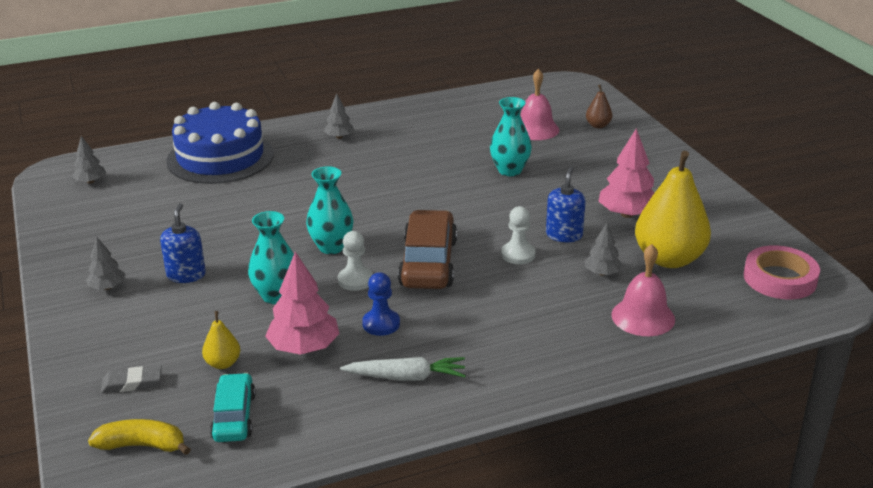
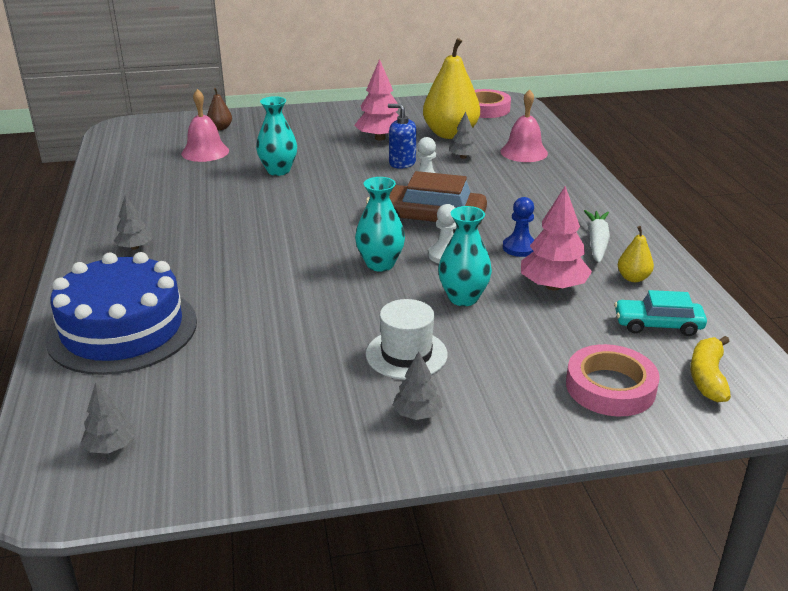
camera: 80 degrees left, 0 degrees up
grey eraser [101,366,162,393] -> pink tape [566,344,660,416]
blue soap dispenser [160,203,206,283] -> white hat [366,299,448,380]
yellow pear [202,311,240,369] -> yellow pear moved to [618,226,654,282]

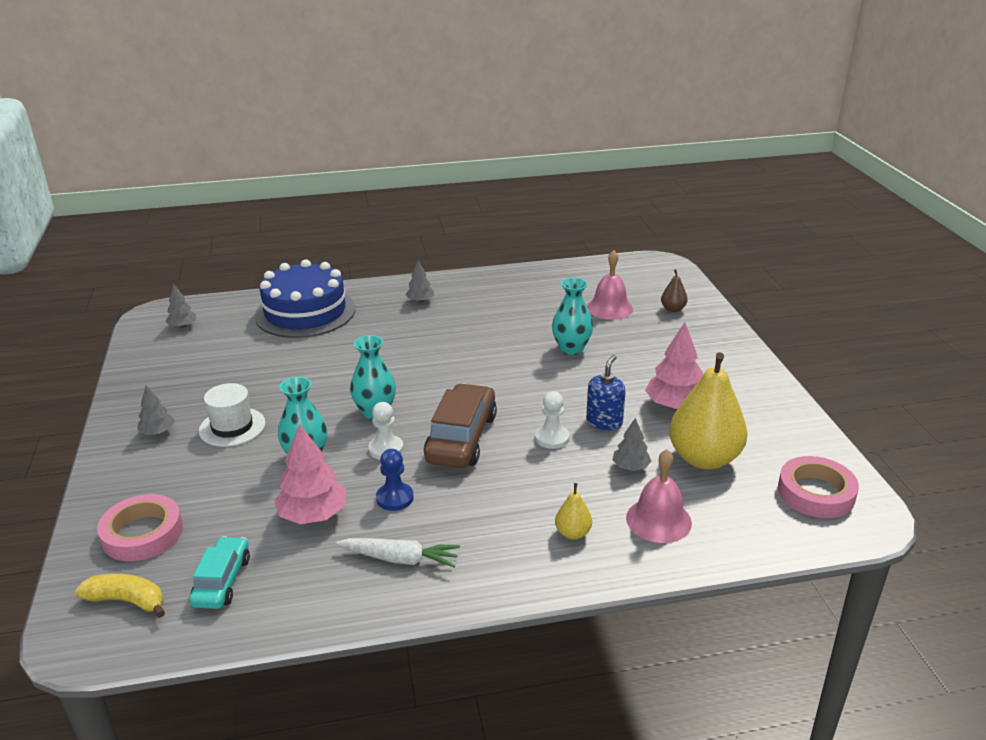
camera: 90 degrees right, 0 degrees up
yellow pear [618,226,654,282] -> yellow pear moved to [555,483,592,539]

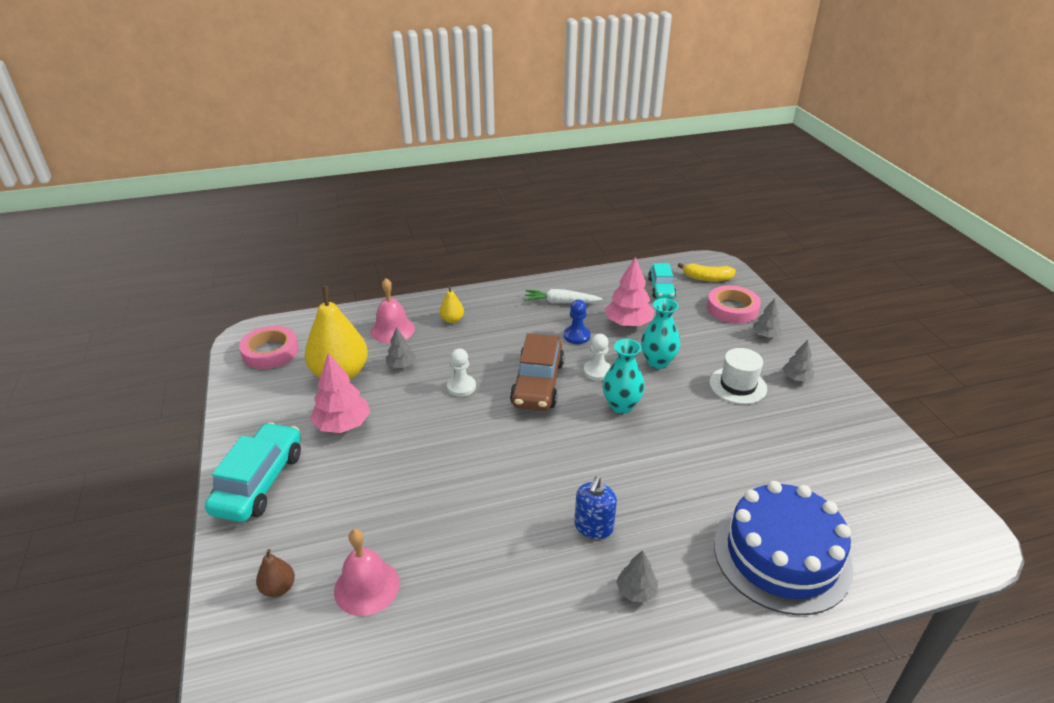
camera: 175 degrees right, 5 degrees up
grey tree [165,284,196,328] -> grey tree moved to [753,298,782,337]
turquoise vase [552,277,593,355] -> none
blue soap dispenser [586,355,626,430] -> blue soap dispenser moved to [575,476,617,539]
none -> turquoise car [205,422,301,522]

